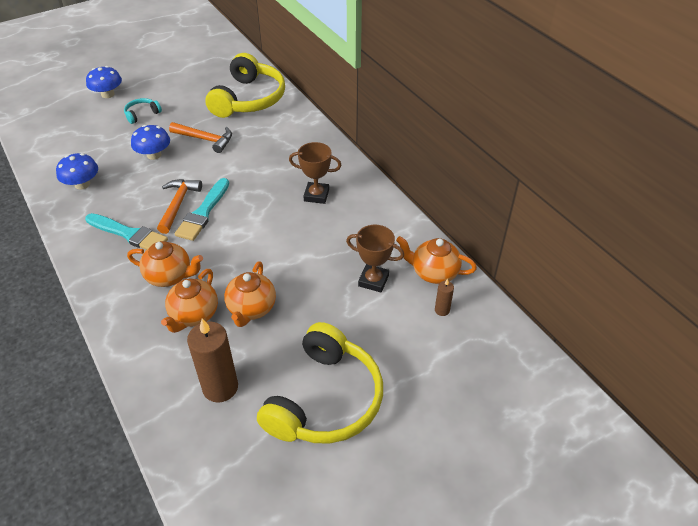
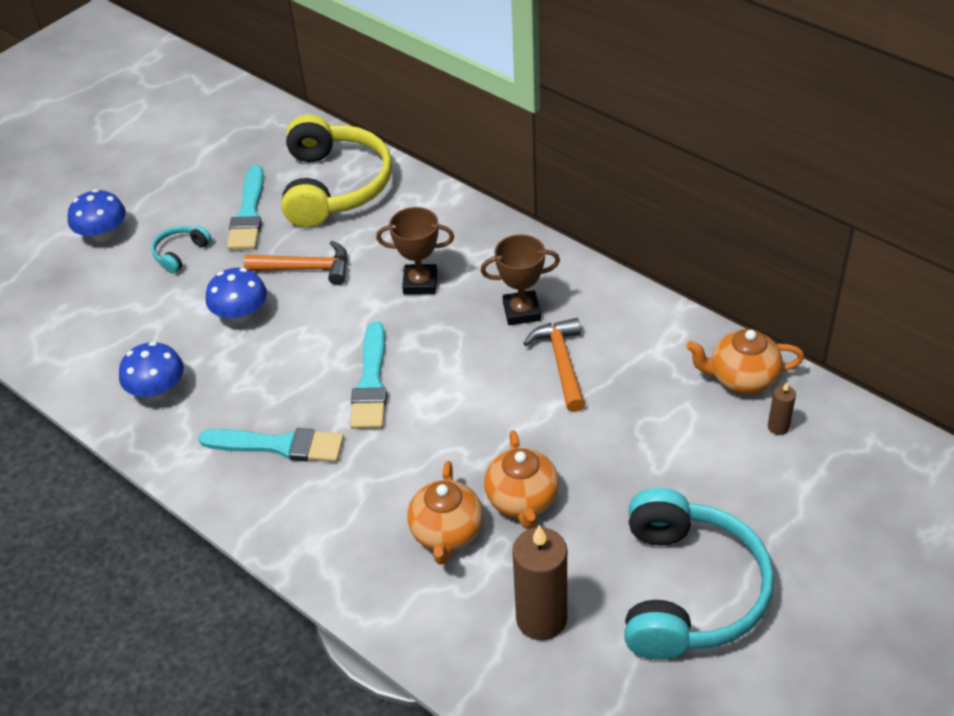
camera: 15 degrees left, 0 degrees up
orange teapot [127,241,203,287] -> none
orange hammer [157,179,202,234] -> orange hammer moved to [523,318,585,412]
yellow headphones [257,322,383,444] -> turquoise headphones [624,488,774,660]
brown trophy [346,225,404,292] -> brown trophy moved to [376,207,454,295]
none -> turquoise brush [227,165,264,250]

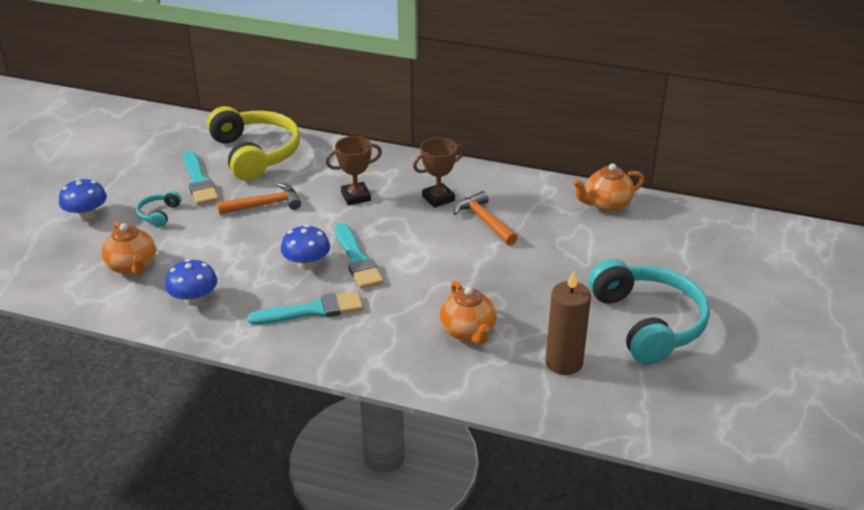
camera: 25 degrees left, 10 degrees down
blue mushroom [206,268,267,322] -> blue mushroom moved to [281,225,330,270]
orange teapot [484,430,559,530] -> orange teapot moved to [102,221,156,275]
brown candle [768,382,796,435] -> none

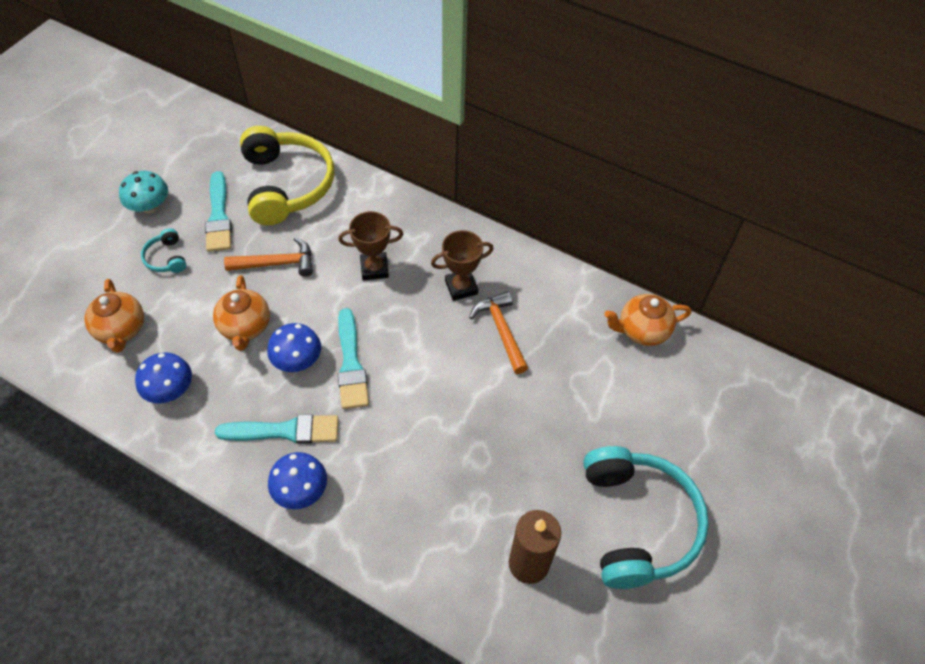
camera: 10 degrees right, 20 degrees up
blue mushroom [59,178,107,220] -> blue mushroom moved to [268,452,327,509]
turquoise headphones [136,191,181,228] -> turquoise headphones turned 45 degrees counterclockwise [141,228,186,273]
orange teapot [440,281,496,345] -> orange teapot moved to [213,275,270,351]
none -> turquoise mushroom [119,171,168,213]

